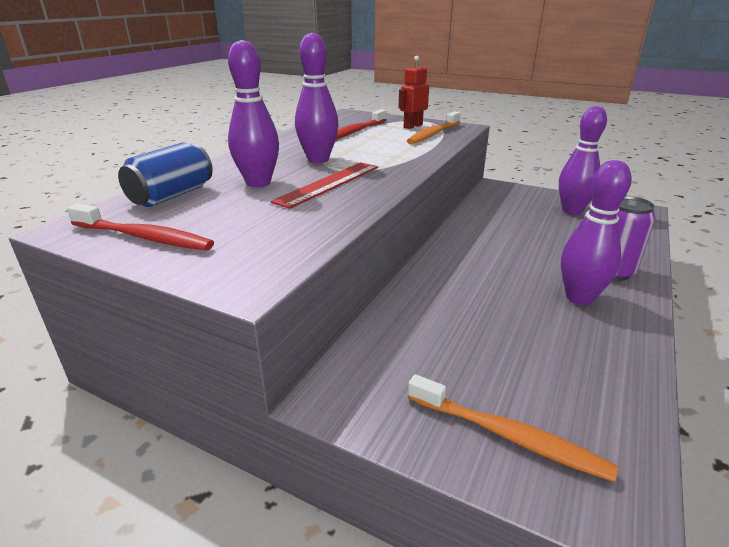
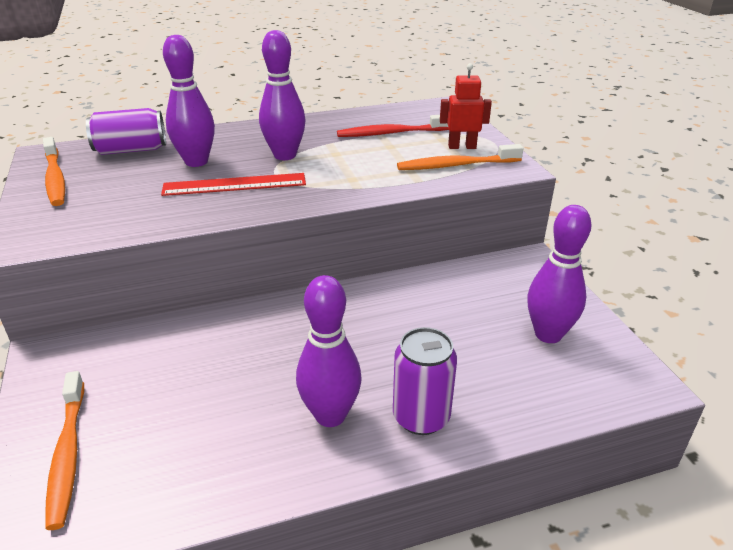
camera: 45 degrees right, 5 degrees up
red toothbrush [67,203,214,250] -> orange toothbrush [43,137,65,206]
blue can [118,143,213,207] -> purple can [86,108,166,155]

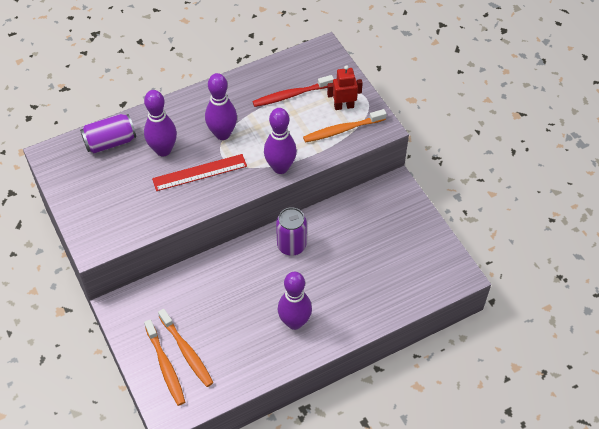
camera: 10 degrees left, 20 degrees up
orange toothbrush [43,137,65,206] -> orange toothbrush moved to [158,309,214,387]
purple can [393,327,457,435] -> purple can moved to [276,207,307,256]
purple bowling pin [527,205,591,343] -> purple bowling pin moved to [264,108,297,174]

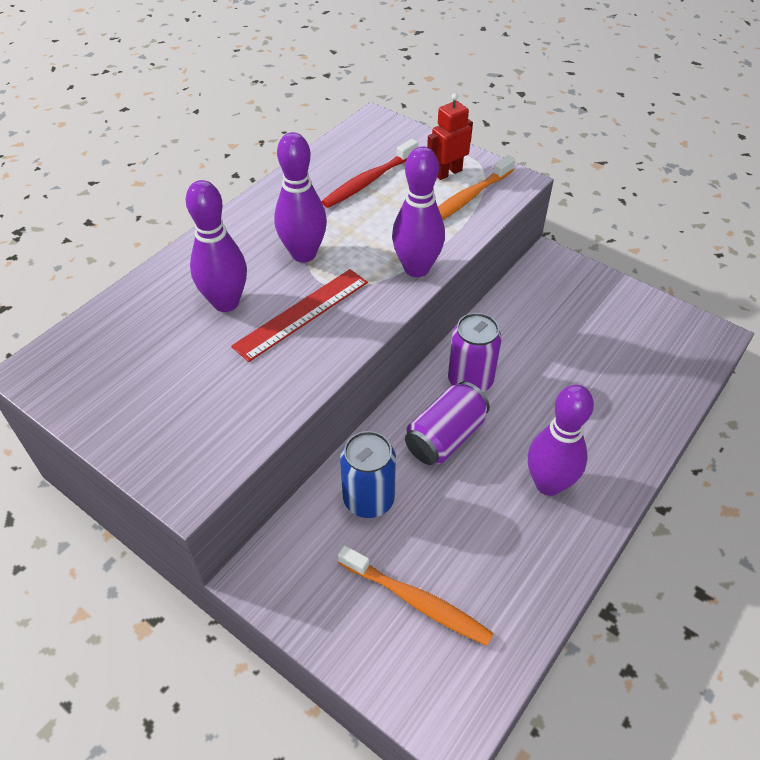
camera: 25 degrees left, 5 degrees down
purple can [80,114,136,153] -> purple can moved to [405,382,490,465]
orange toothbrush [144,319,185,406] -> none
none -> blue can [340,431,396,518]

